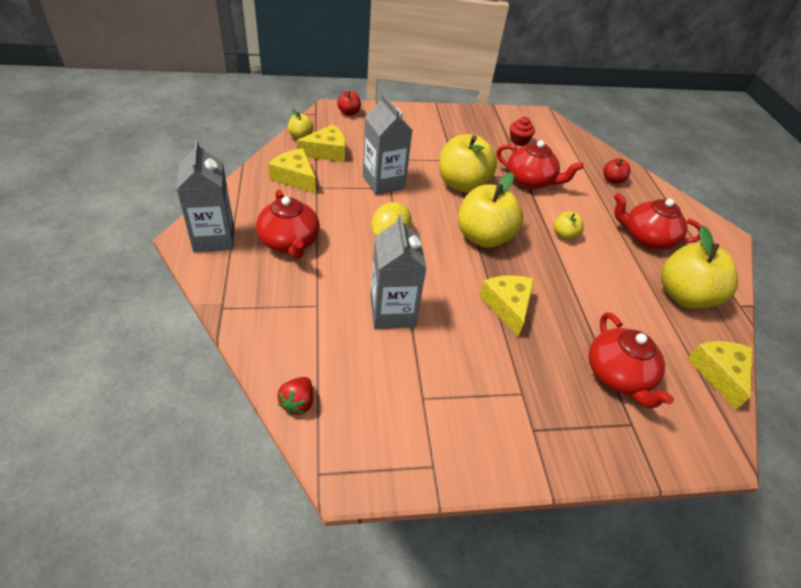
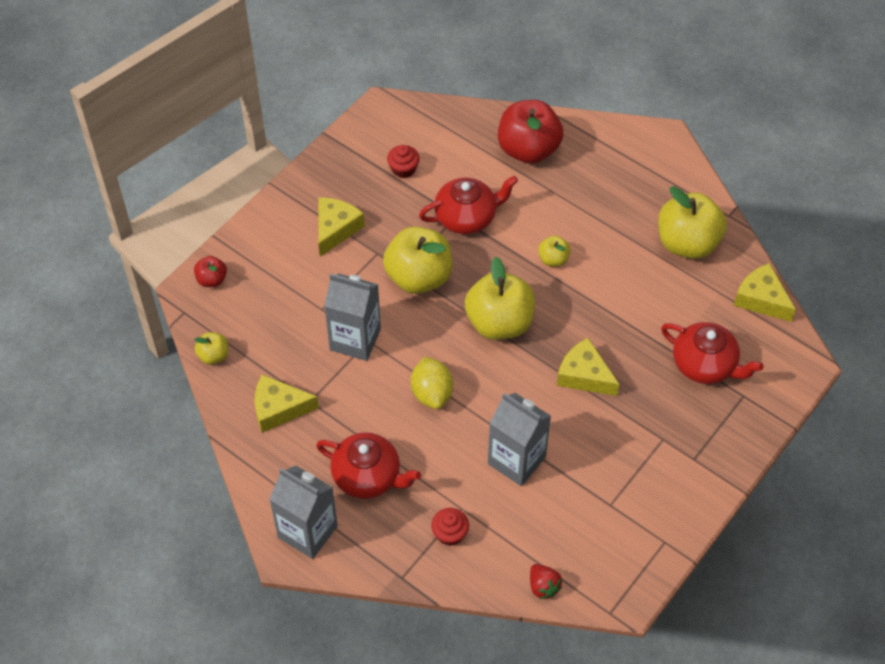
camera: 40 degrees left, 10 degrees up
yellow cheese [297,125,346,162] -> yellow cheese moved to [318,197,365,257]
red apple [603,158,630,184] -> red apple [498,100,563,164], size x2.12
red teapot [614,193,702,250] -> none
none -> red cupcake [431,508,469,546]

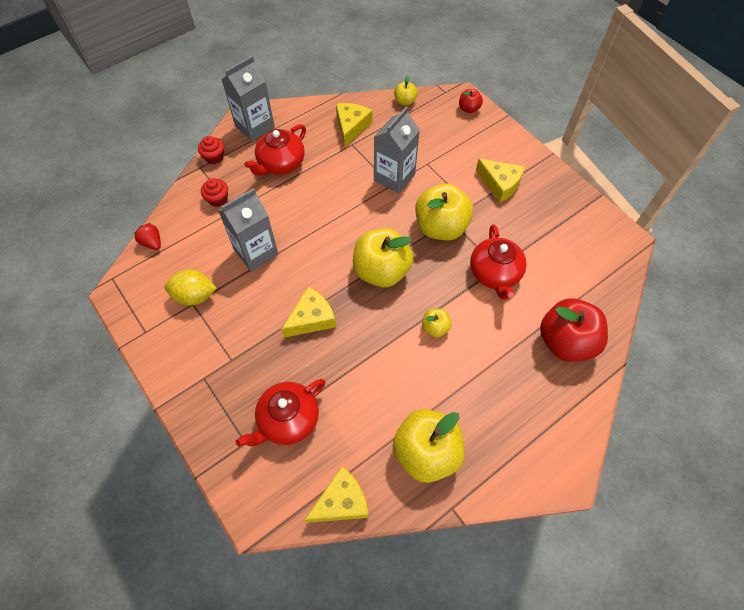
camera: 105 degrees right, 5 degrees up
red cupcake [387,145,420,178] -> red cupcake moved to [198,136,224,164]
yellow lemon [411,357,453,409] -> yellow lemon moved to [165,270,217,306]
red strawberry [530,564,562,599] -> red strawberry turned 60 degrees clockwise [134,223,161,250]

